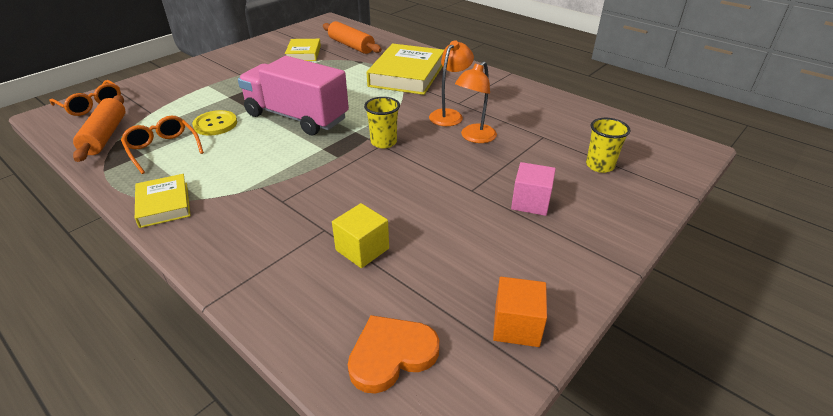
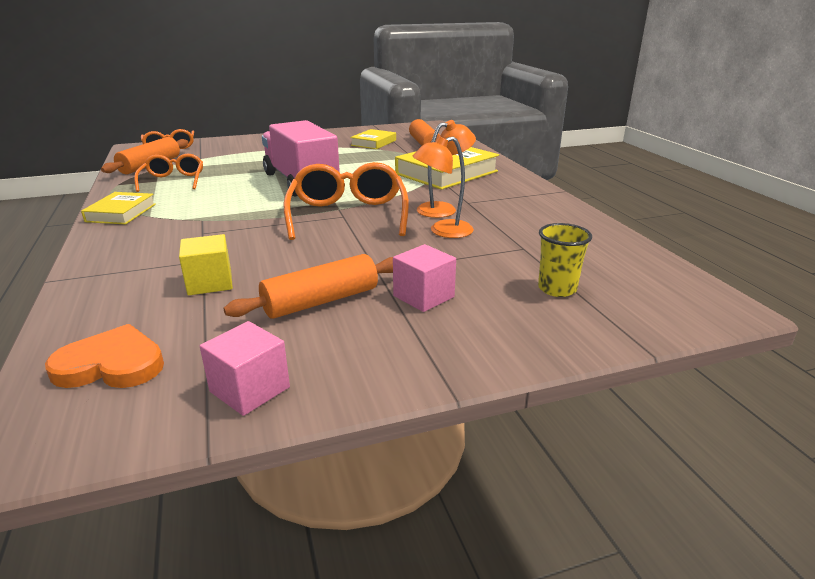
camera: 30 degrees right, 10 degrees down
yellow button [192,110,237,136] -> none
yellow cup [364,97,400,148] -> orange glasses [284,162,409,240]
orange cube [493,277,547,347] -> pink cube [200,321,290,416]
none -> orange rolling pin [224,254,393,319]

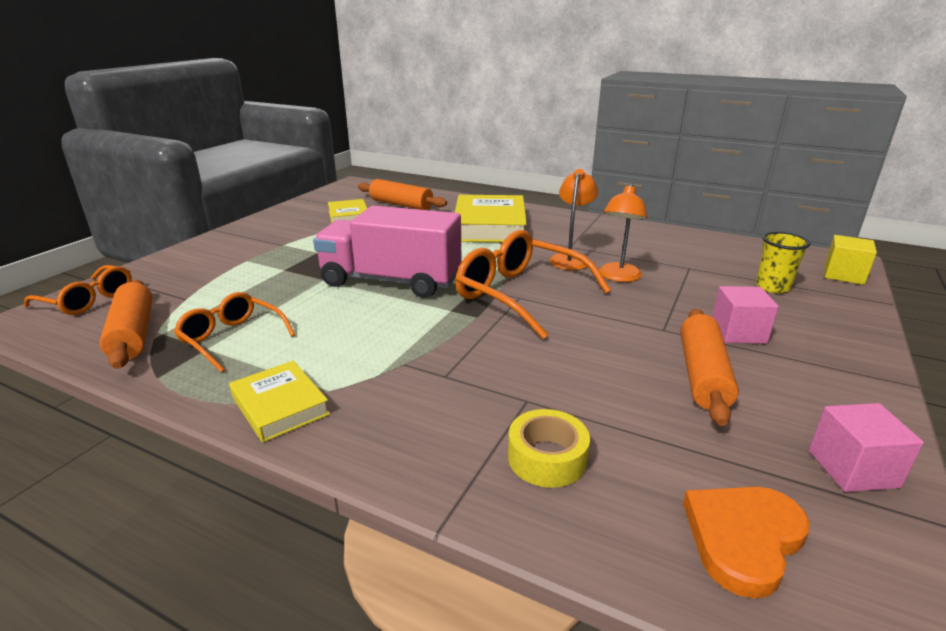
camera: 45 degrees left, 0 degrees up
yellow cube [179,234,233,295] -> yellow cube moved to [824,235,877,285]
none -> yellow tape [508,409,590,488]

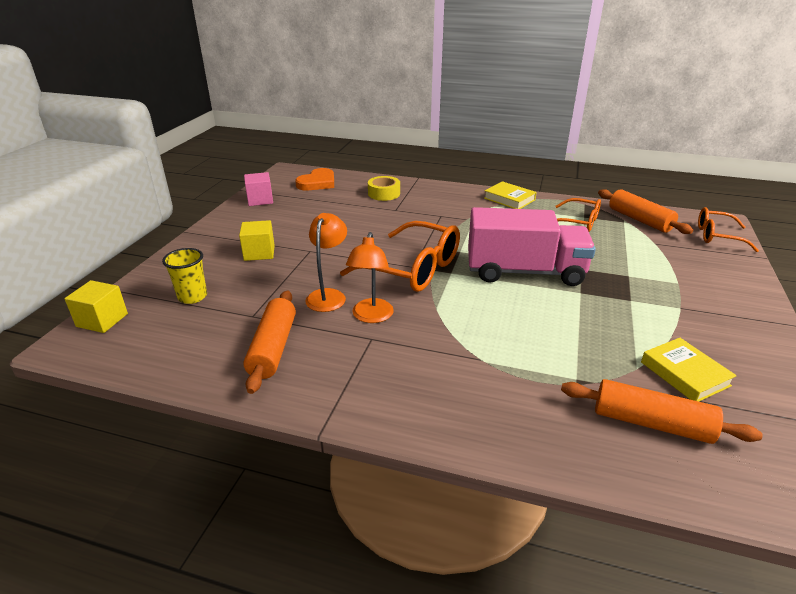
camera: 170 degrees right, 5 degrees up
yellow book [455,195,527,242] -> none
orange rolling pin [680,309,739,426] -> orange rolling pin moved to [243,290,296,394]
pink cube [712,286,779,344] -> yellow cube [239,220,275,261]

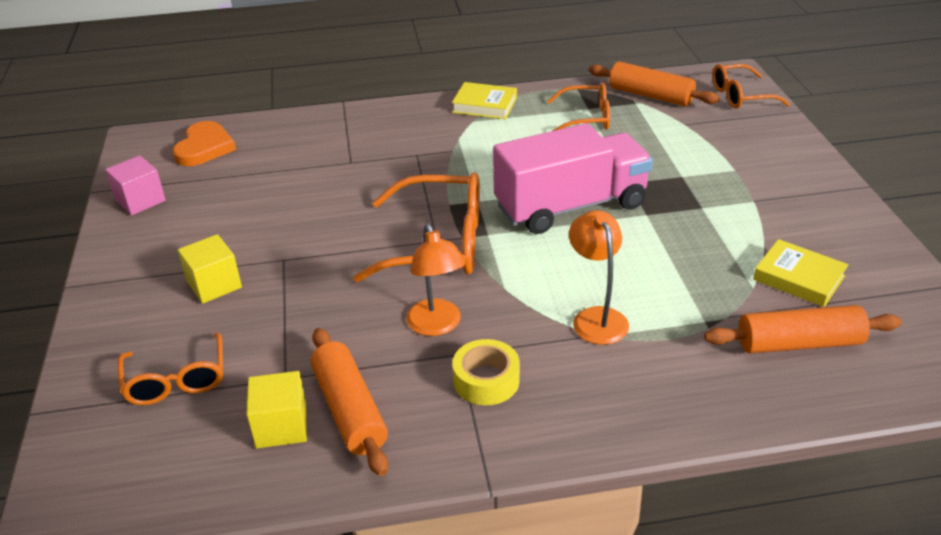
camera: 25 degrees left, 5 degrees up
yellow cube [64,280,128,333] -> yellow cube moved to [247,371,307,448]
yellow cup [162,248,207,304] -> orange glasses [117,332,223,405]
orange lamp [305,213,347,312] -> orange lamp moved to [569,210,629,345]
yellow tape [368,176,400,201] -> yellow tape moved to [453,339,520,405]

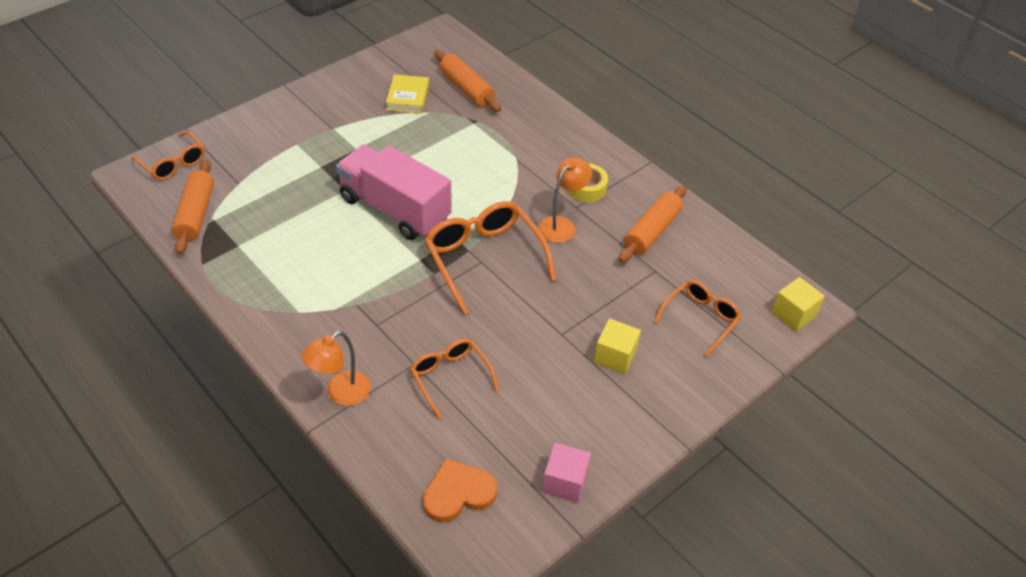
camera: 125 degrees left, 10 degrees up
yellow cube [247,371,307,448] -> yellow cube moved to [771,277,825,332]
yellow book [452,82,517,119] -> none
orange glasses [547,82,610,131] -> orange glasses moved to [410,339,499,419]
orange lamp [569,210,629,345] -> orange lamp moved to [301,331,371,406]

